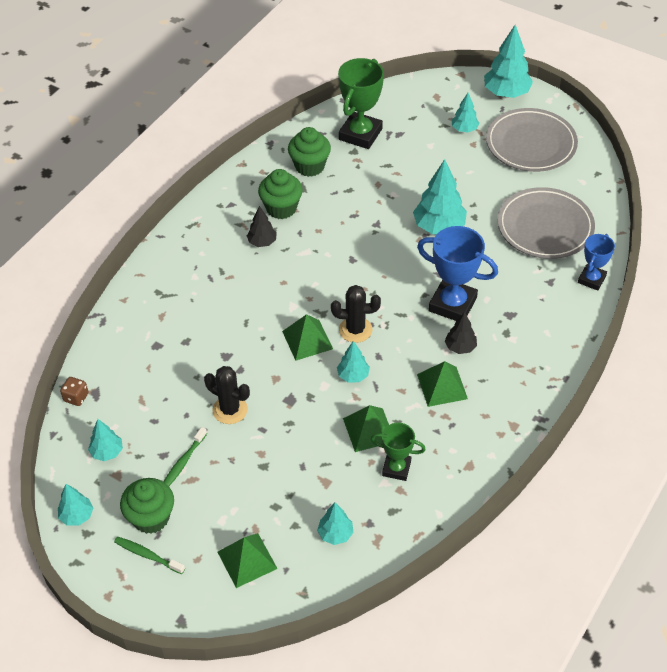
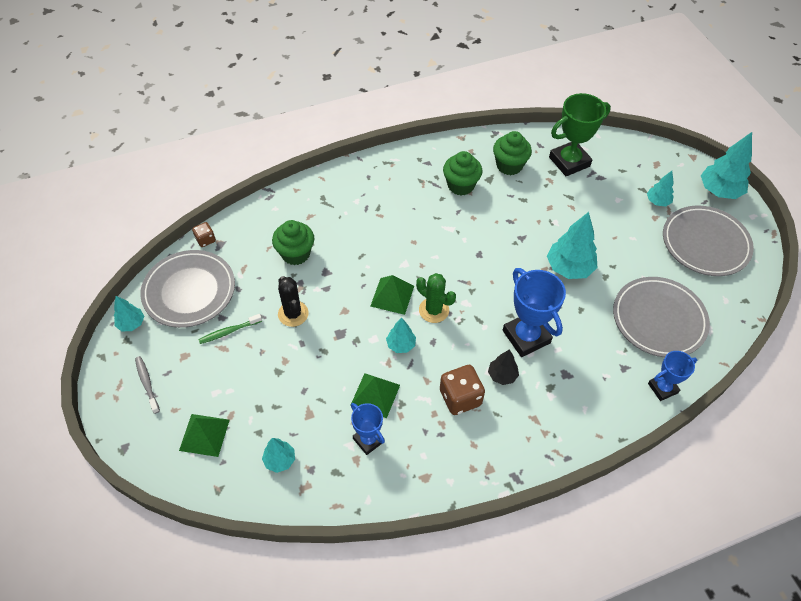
camera: 35 degrees right, 5 degrees up
turquoise tree [88,419,123,461] -> grey plate [140,250,235,328]
green toothbrush [114,537,185,574] -> grey toothbrush [135,356,160,414]
green cupcake [120,478,174,534] -> green cupcake moved to [272,220,314,265]
black tree [247,206,277,247] -> none
black cactus [331,285,381,343] -> green cactus [416,273,456,323]
green trophy [371,423,426,481] -> blue trophy [351,403,385,455]
green pyramid [417,361,468,407] -> brown dice [440,365,485,415]

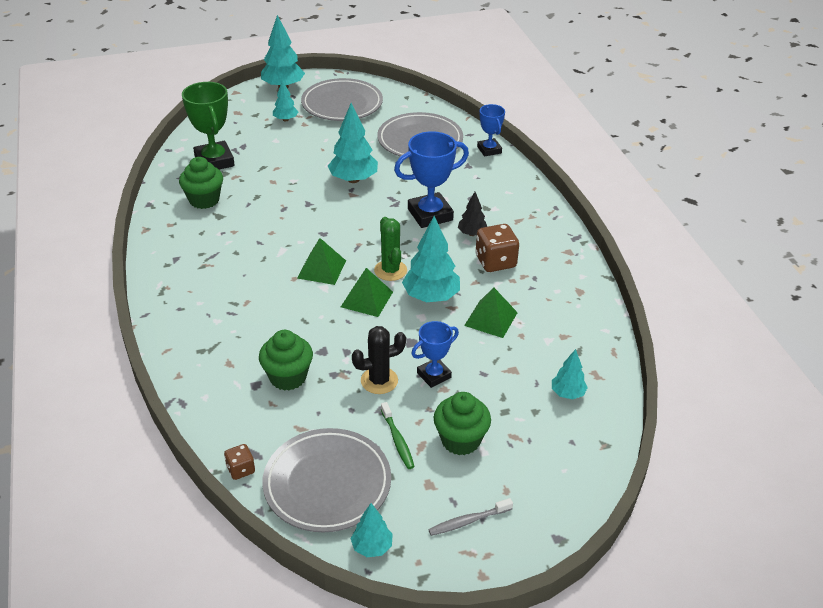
camera: 85 degrees left, 15 degrees down
green pyramid [179,414,230,457] -> green pyramid moved to [297,238,346,285]
blue trophy [351,403,385,455] -> blue trophy moved to [411,321,459,388]
turquoise tree [386,318,416,353] -> turquoise tree [402,216,460,302], size x1.79
green cactus [416,273,456,323] -> green cactus turned 60 degrees counterclockwise [374,217,407,281]
green cupcake [443,151,482,196] -> green cupcake moved to [434,392,491,455]

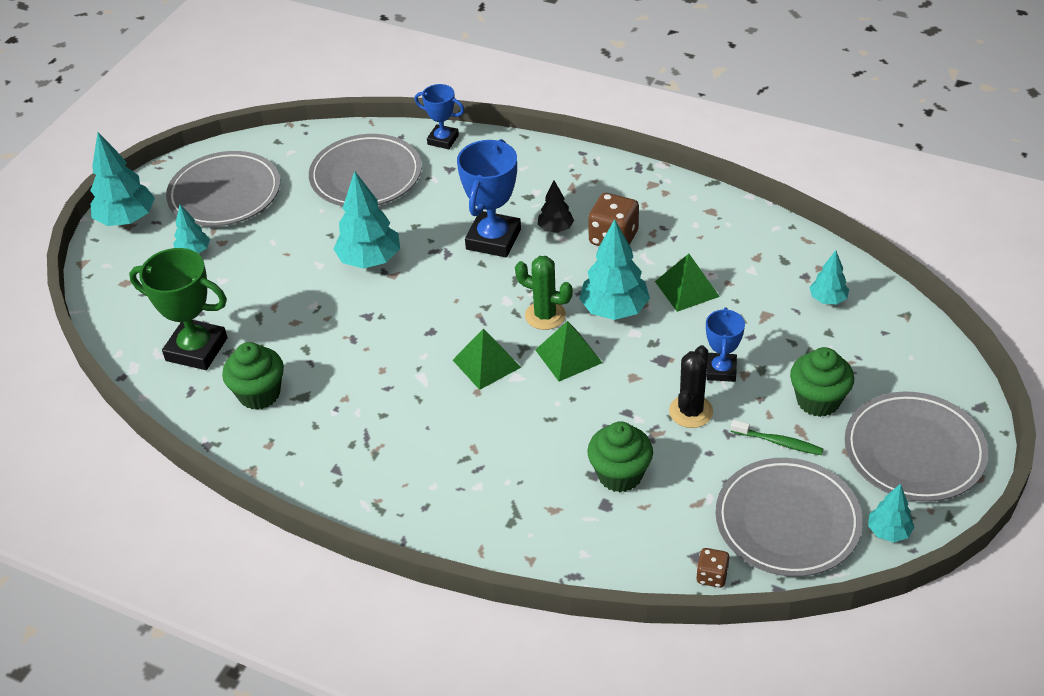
camera: 45 degrees left, 5 degrees up
grey toothbrush [428,498,513,536] -> grey plate [845,392,988,502]

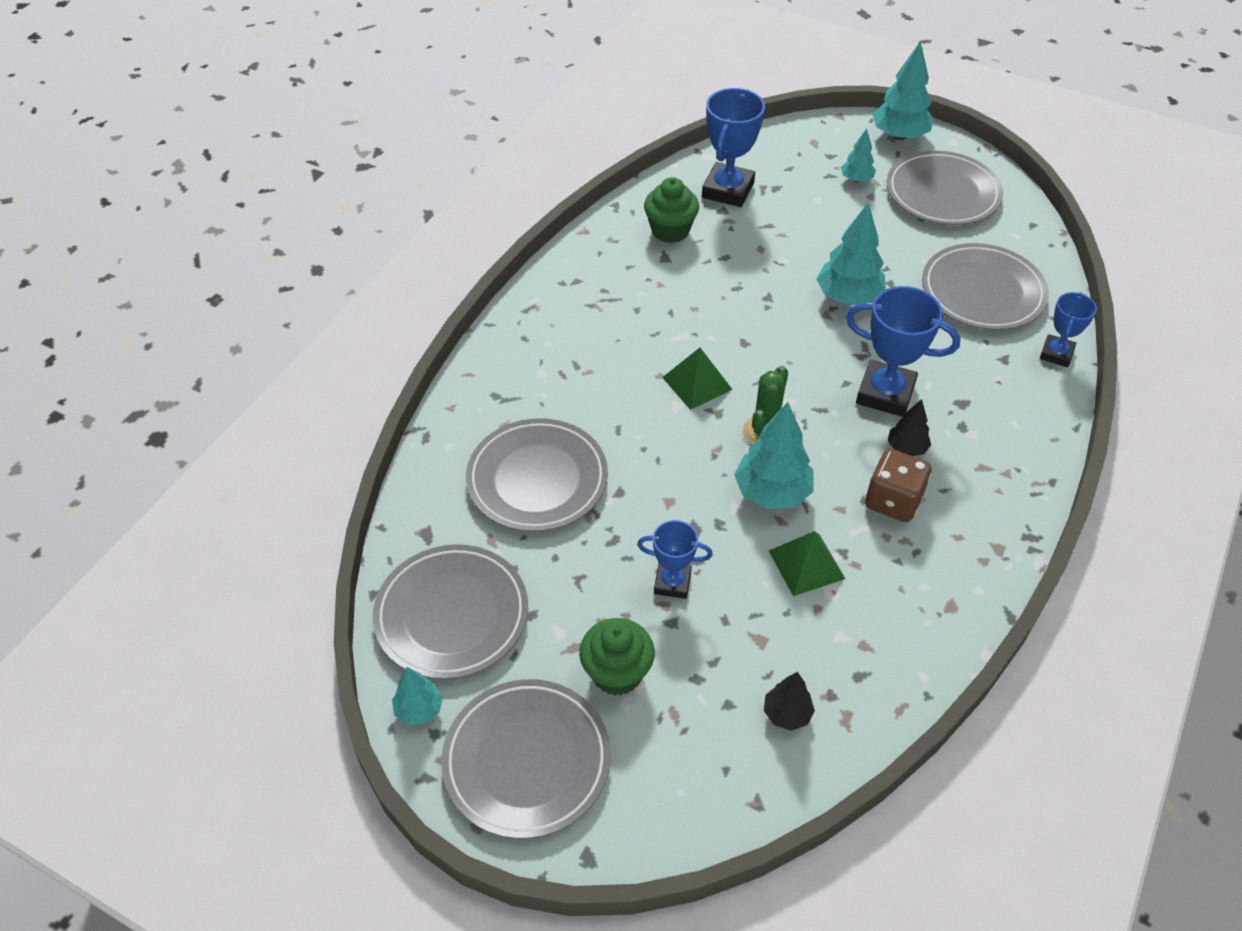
camera: 90 degrees right, 5 degrees up
green trophy [129,248,228,370] -> blue trophy [702,88,765,207]
green pyramid [535,321,602,381] -> none
green cupcake [587,421,653,492] -> grey plate [466,418,608,532]
black cactus [669,345,713,428] -> none
brown dice [696,548,729,588] -> none
green toothbrush [731,420,823,455] -> none
turquoise tree [809,250,849,304] -> black tree [764,672,815,731]

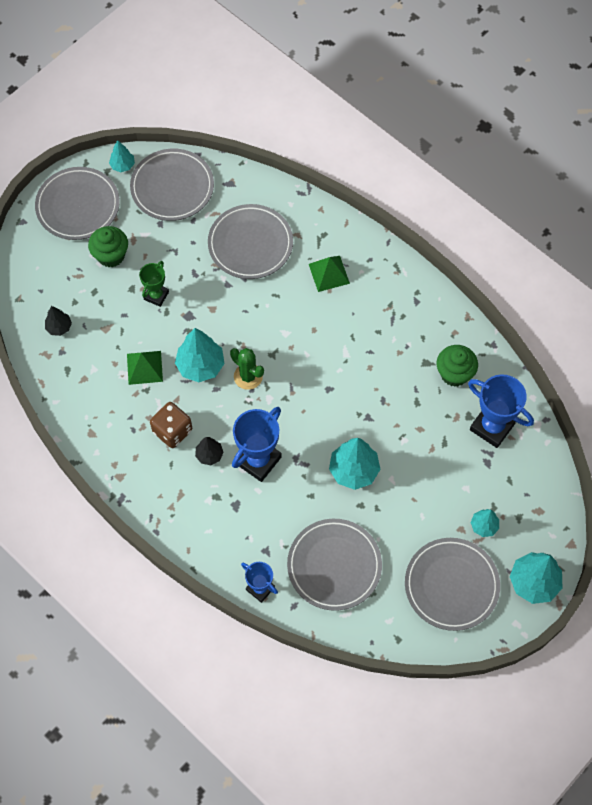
camera: 105 degrees right, 15 degrees up
blue trophy [637,520,713,599] -> green trophy [139,261,169,307]
green pyramid [662,348,733,410] -> green pyramid moved to [309,256,350,292]

